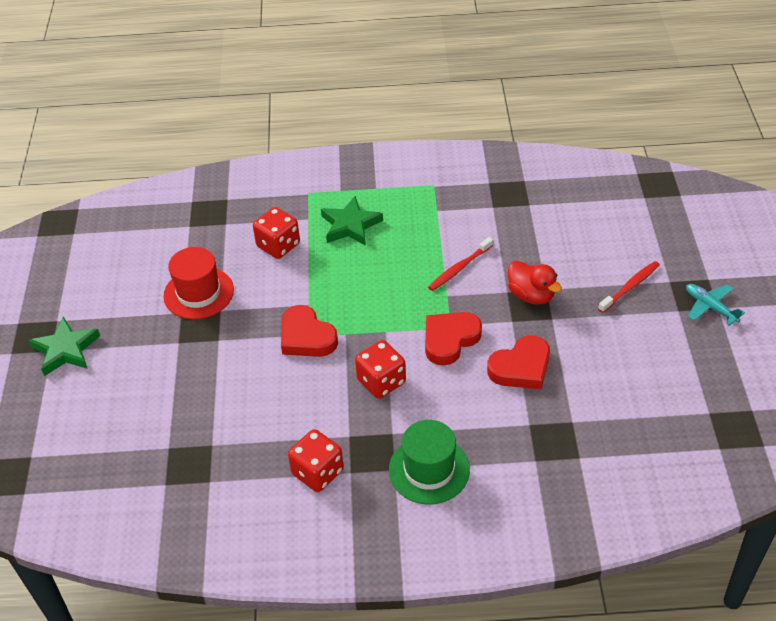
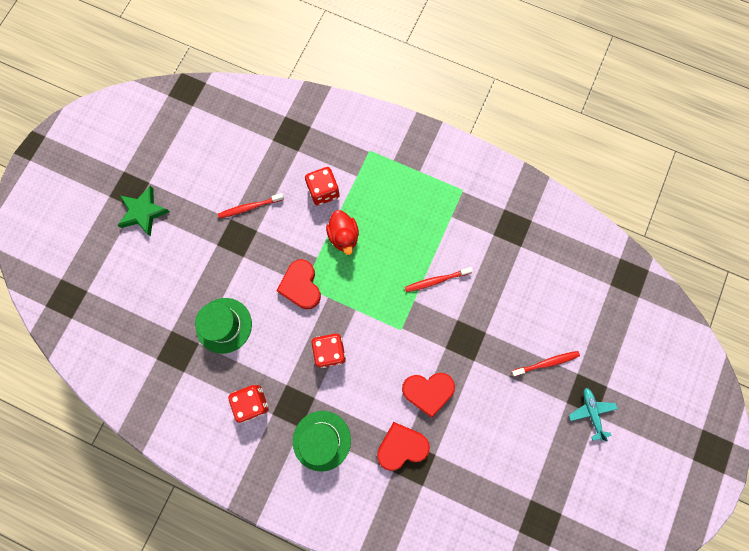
camera: 25 degrees right, 30 degrees up
red hat [163,247,234,319] -> red toothbrush [218,193,284,218]
green star [321,196,383,246] -> none
red heart [425,312,482,366] -> red heart moved to [377,422,430,471]
red duck [508,261,562,305] -> red duck moved to [326,210,359,255]
none -> green hat [195,298,252,354]

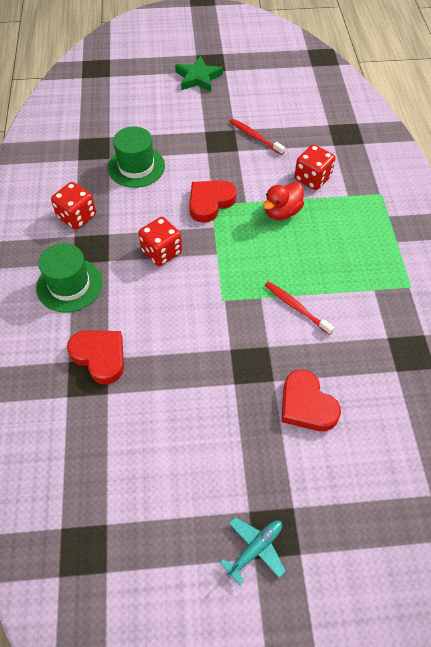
camera: 60 degrees right, 20 degrees down
red heart [402,373,455,418] -> red heart moved to [282,370,341,431]
red toothbrush [511,351,580,376] -> none

